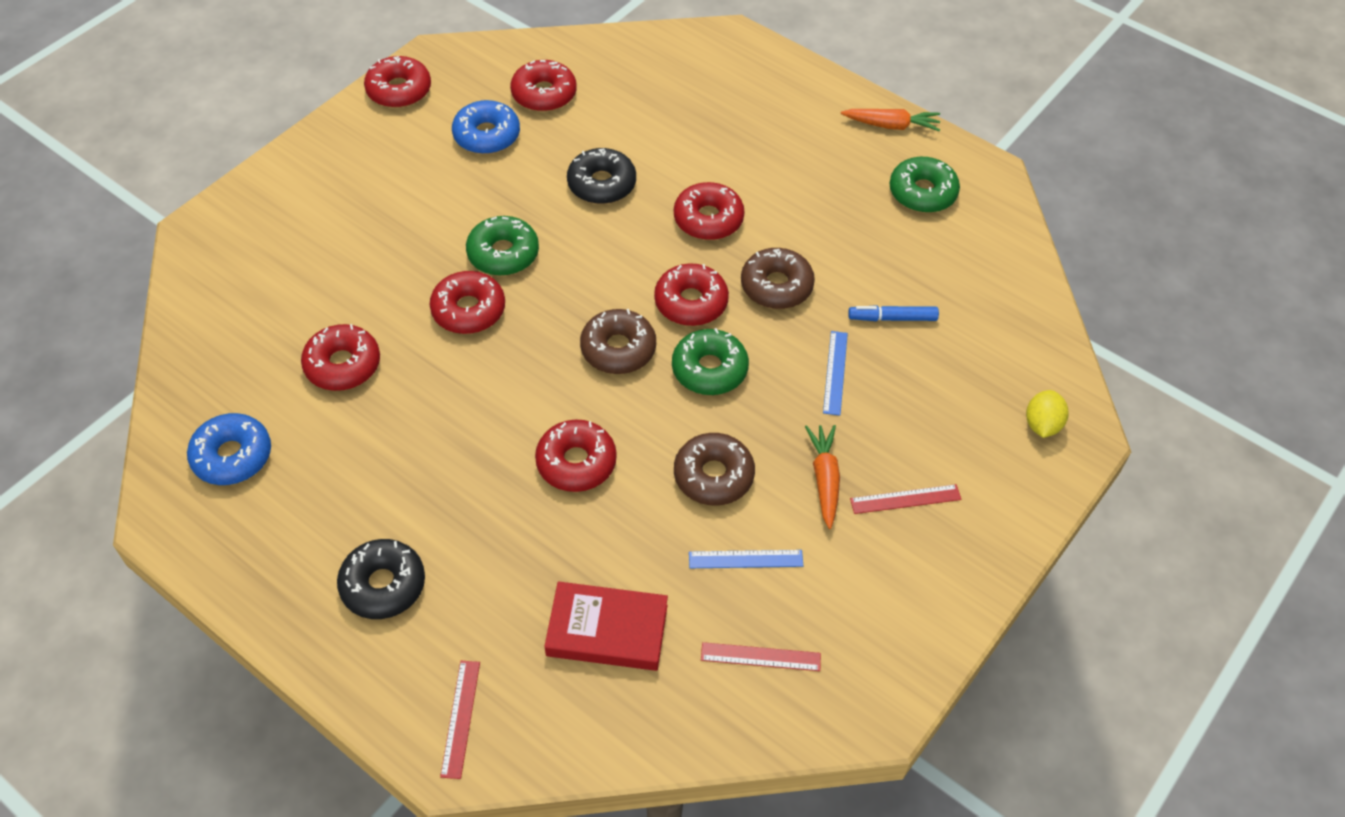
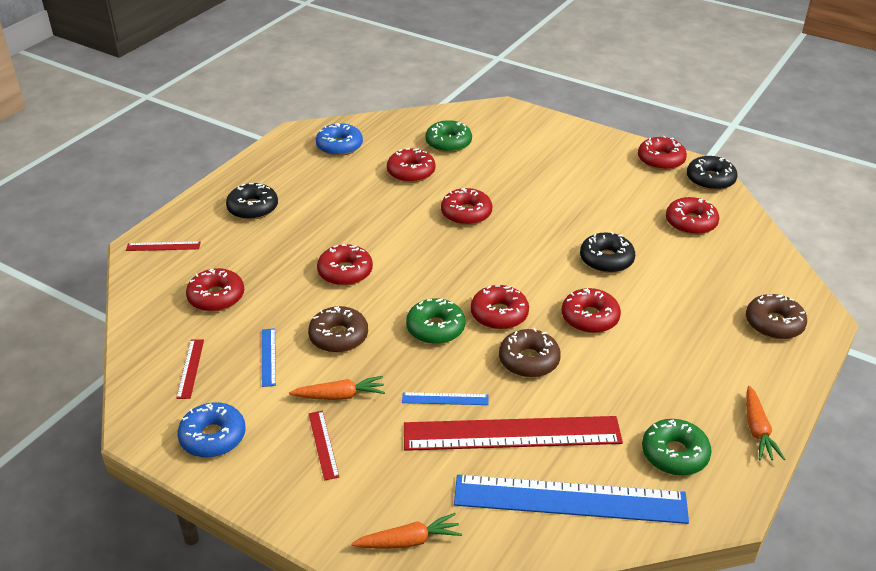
camera: 85 degrees right, 15 degrees down
blue donut [452,100,520,154] -> blue donut moved to [178,402,246,458]
green donut [466,216,539,276] -> green donut moved to [425,120,472,153]
red book [544,581,668,671] -> red donut [186,268,244,312]
brown donut [580,309,656,374] -> brown donut moved to [746,294,807,339]
blue marker [848,305,939,321] -> red ruler [404,416,623,451]
yellow lemon [1026,390,1069,438] -> orange carrot [351,513,462,549]
none -> blue ruler [454,475,689,524]
none -> black donut [687,156,737,190]

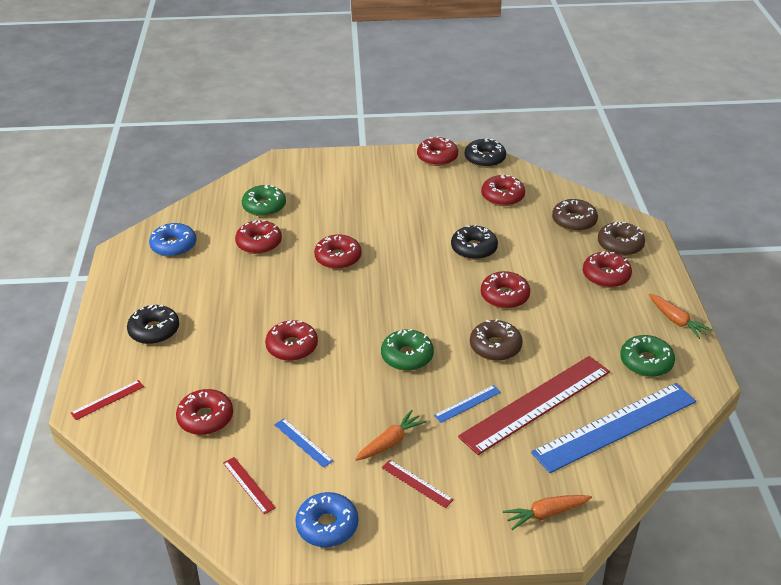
camera: 35 degrees left, 0 degrees up
brown donut [308,306,368,353] -> brown donut moved to [552,199,598,232]
orange carrot [351,513,462,549] -> orange carrot turned 150 degrees counterclockwise [503,495,592,530]
red donut [471,285,529,330] -> red donut moved to [583,251,632,288]

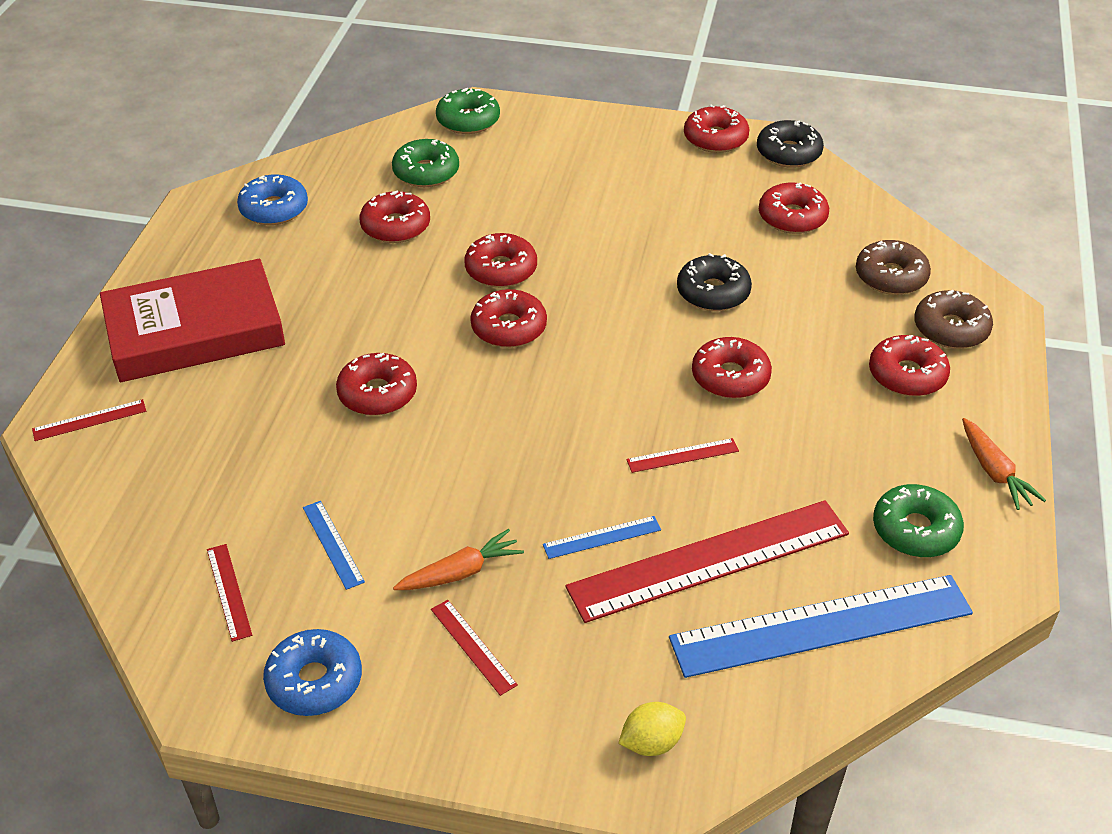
camera: 15 degrees right, 5 degrees up
black donut [127,305,179,344] -> red book [100,259,285,382]
red donut [176,389,233,435] -> red donut moved to [470,289,547,348]
green donut [381,329,434,371] -> green donut moved to [436,88,500,134]
brown donut [470,319,523,361] -> red ruler [626,438,739,473]
orange carrot [503,495,592,530] -> yellow lemon [618,702,686,756]

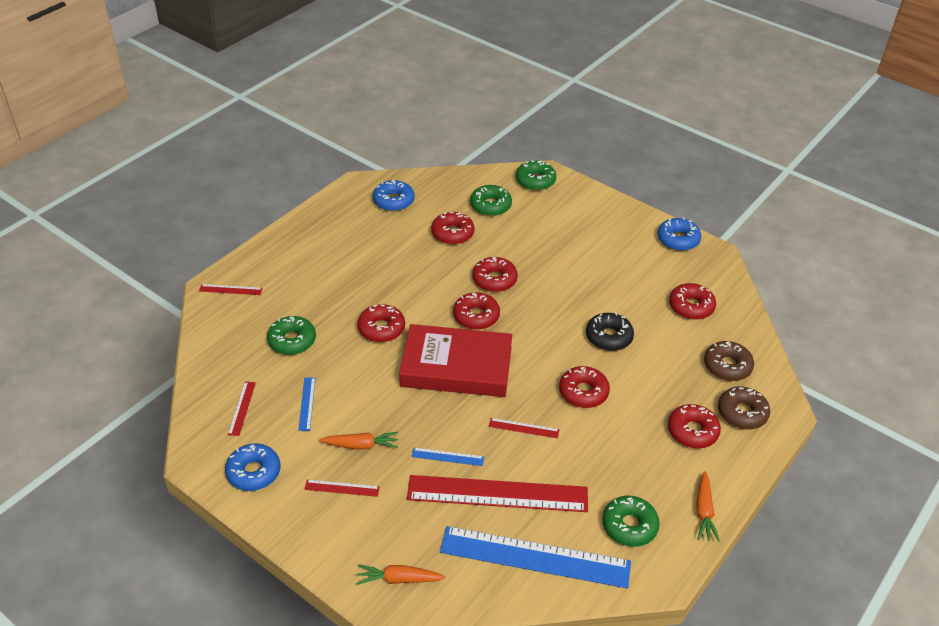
camera: 25 degrees right, 0 degrees up
red book [100,259,285,382] -> red book moved to [399,324,512,397]
red ruler [431,600,518,696] -> red ruler turned 75 degrees counterclockwise [304,479,380,497]
yellow lemon [618,702,686,756] -> orange carrot [356,564,445,585]
red donut [684,105,749,153] -> blue donut [657,217,701,251]
black donut [757,120,824,168] -> none
none -> green donut [267,316,316,355]

